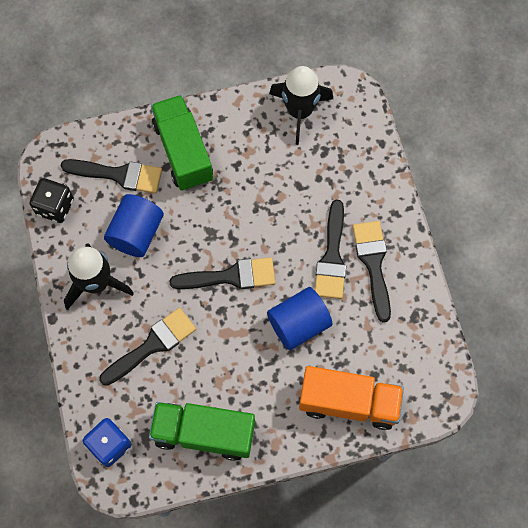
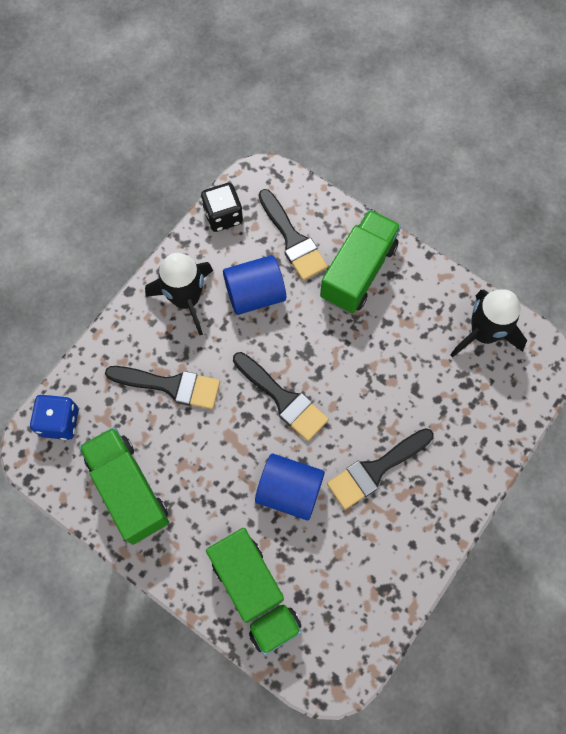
camera: 50 degrees right, 0 degrees up
orange truck [299,366,404,430] -> green truck [206,528,302,656]
black brush [353,221,391,322] -> none

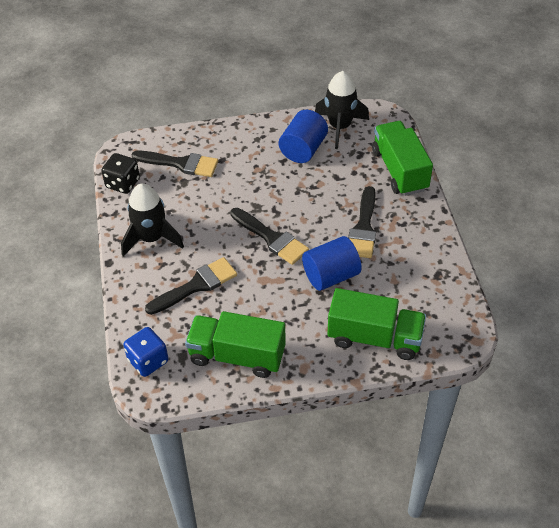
camera: 45 degrees left, 20 degrees down
blue cylinder [223,255,286,315] -> blue cylinder moved to [279,110,328,163]
black brush [233,352,329,441] -> black brush turned 45 degrees clockwise [230,208,309,265]
green truck [320,209,401,313] -> green truck moved to [372,121,433,196]

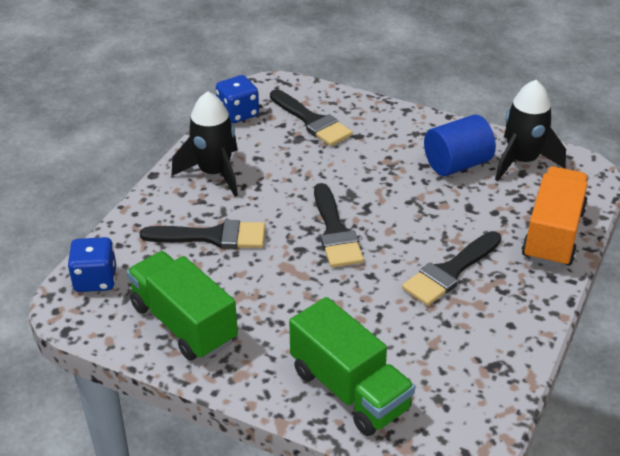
camera: 35 degrees right, 10 degrees down
black dice [101,153,140,194] -> blue dice [216,75,259,123]
blue cylinder [302,236,362,291] -> none
green truck [372,121,433,196] -> orange truck [522,166,588,268]

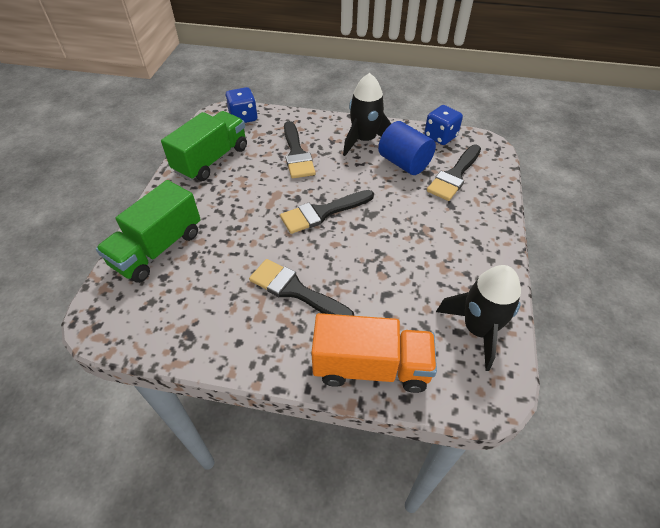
camera: 75 degrees right, 10 degrees up
blue cylinder [424,115,496,176] -> blue cylinder moved to [378,121,436,175]

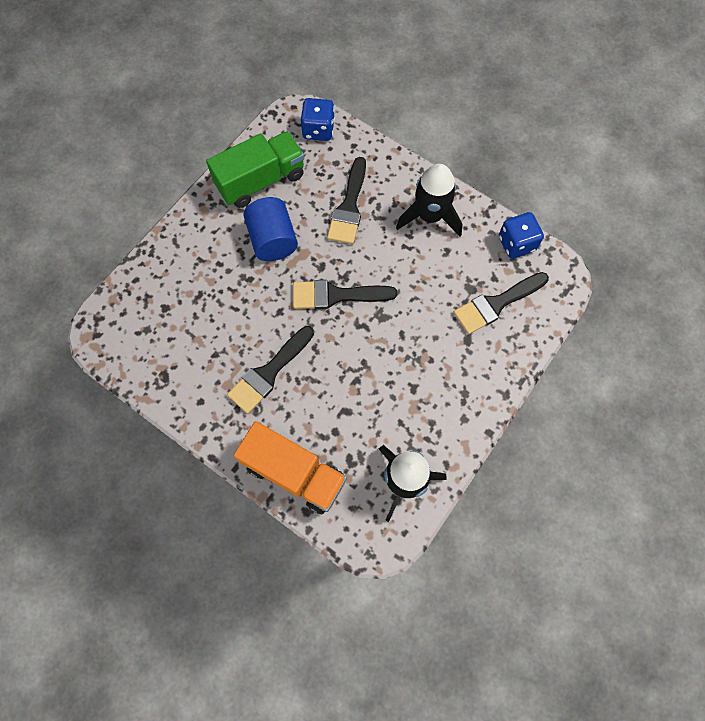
camera: 25 degrees right, 20 degrees up
green truck [96,180,201,283] -> none
black brush [249,259,354,316] -> black brush turned 105 degrees counterclockwise [227,326,314,414]
blue cylinder [378,121,436,175] -> blue cylinder moved to [243,197,298,261]

